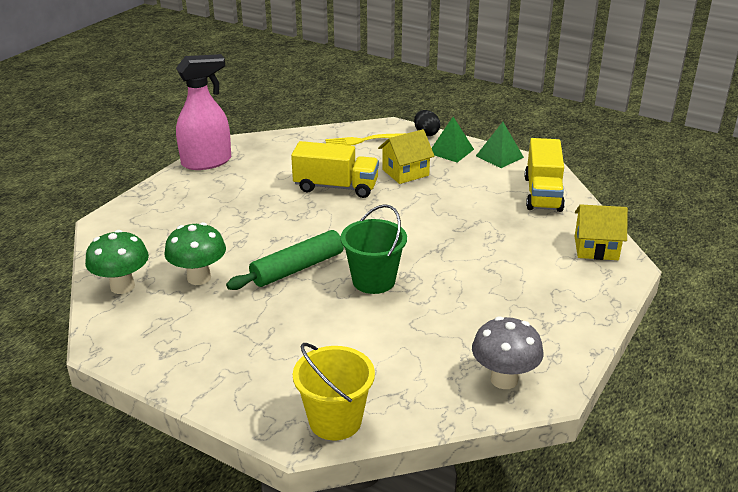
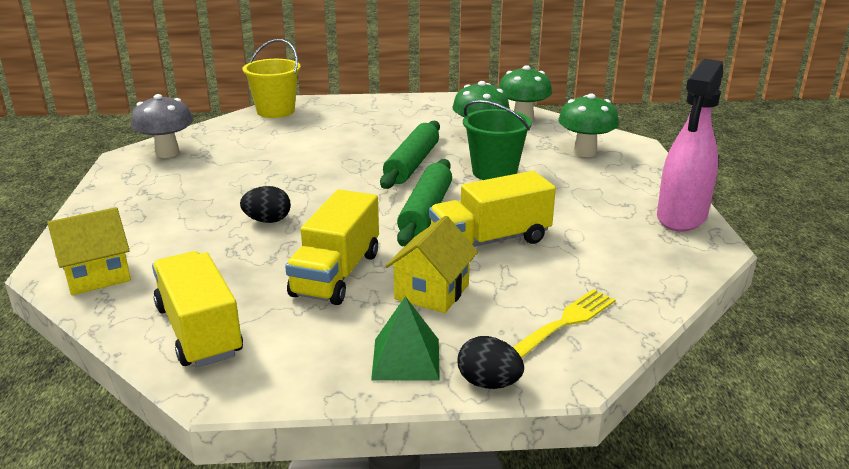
camera: 145 degrees right, 5 degrees down
green bucket [341,204,407,294] -> green bucket moved to [463,100,532,180]
green pyramid [476,122,524,168] -> none
none -> black egg [240,186,291,223]
none -> yellow truck [285,189,379,305]
none -> green rolling pin [397,159,452,246]
none -> green mushroom [558,94,619,157]

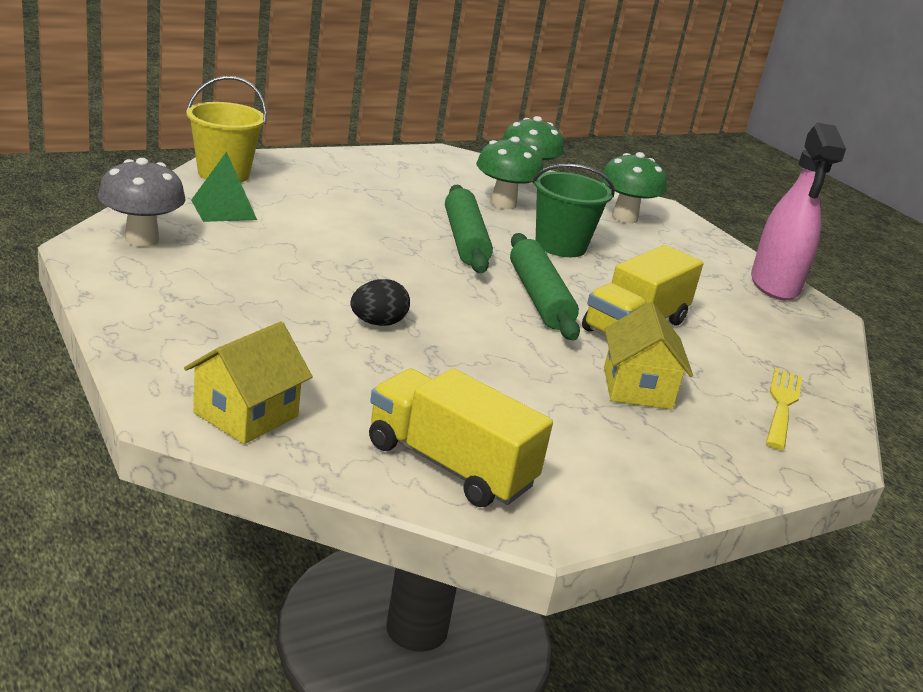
camera: 30 degrees left, 0 degrees up
yellow truck [285,189,379,305] -> none
green pyramid [371,296,440,381] -> green pyramid moved to [191,152,257,222]
black egg [458,336,524,389] -> none

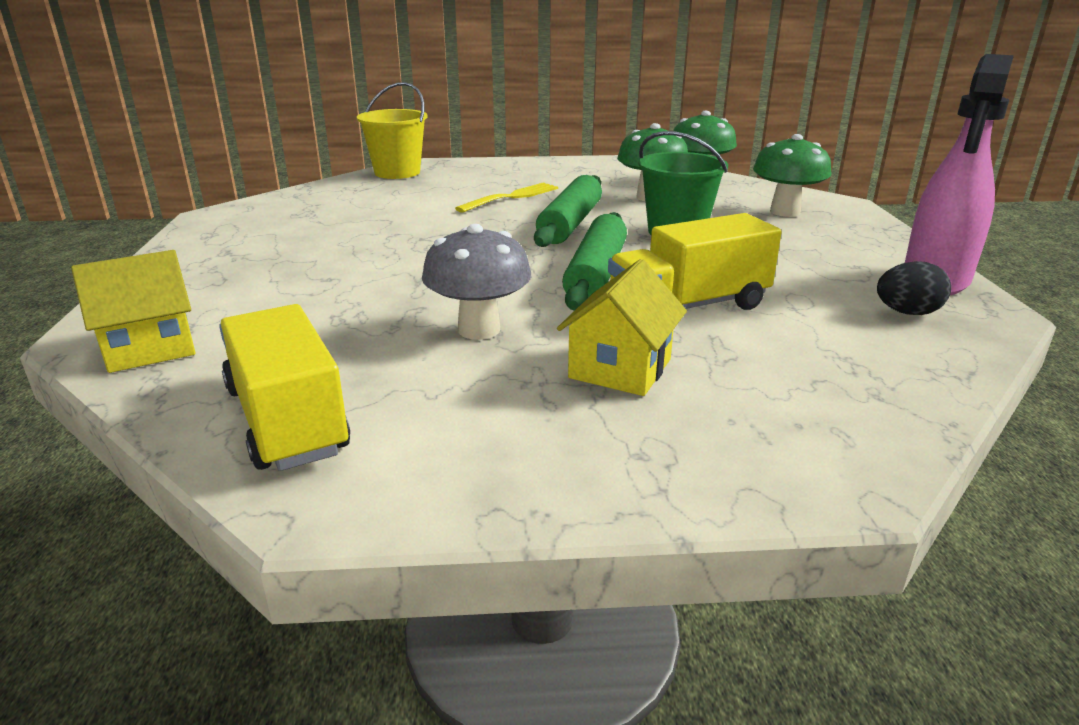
camera: 30 degrees right, 0 degrees up
grey mushroom [98,158,185,247] -> grey mushroom moved to [422,224,531,340]
green pyramid [191,152,257,222] -> none
black egg [350,279,410,326] -> black egg moved to [877,261,951,315]
yellow fork [766,368,802,450] -> yellow fork moved to [455,183,558,213]

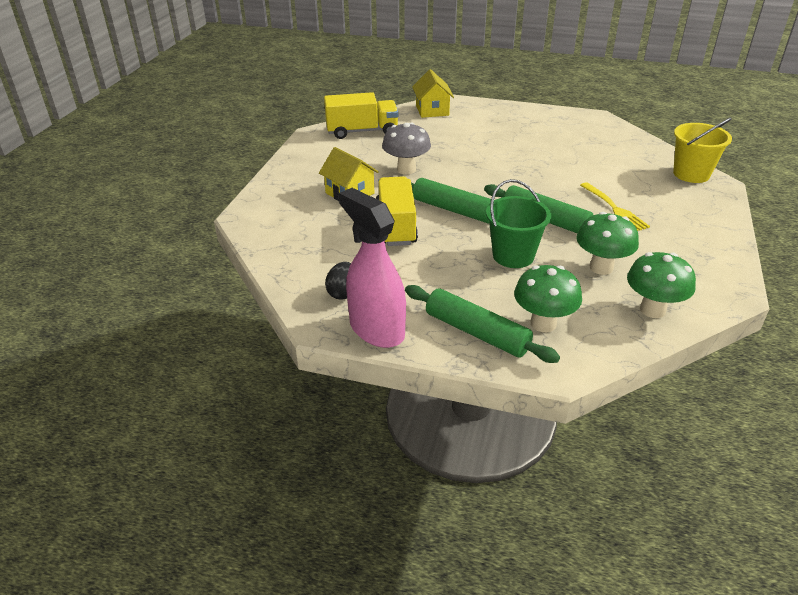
camera: 110 degrees right, 10 degrees up
none -> green rolling pin [405,285,560,363]

